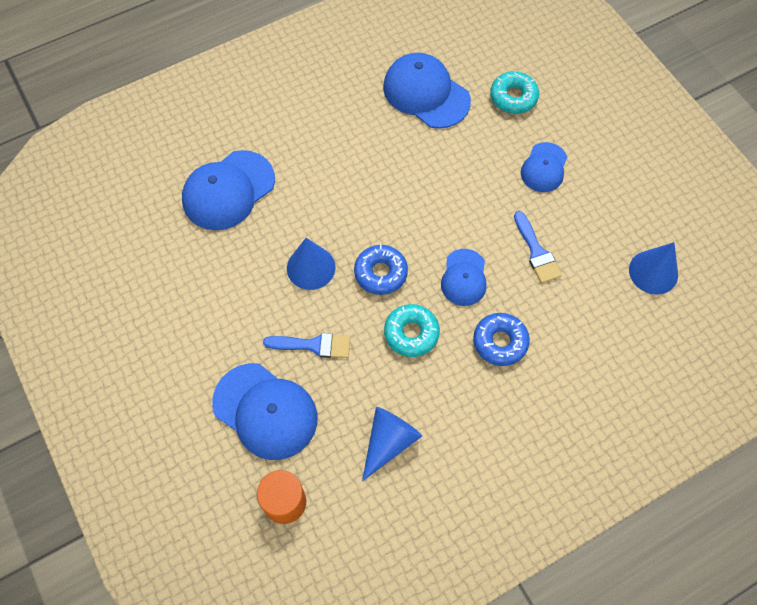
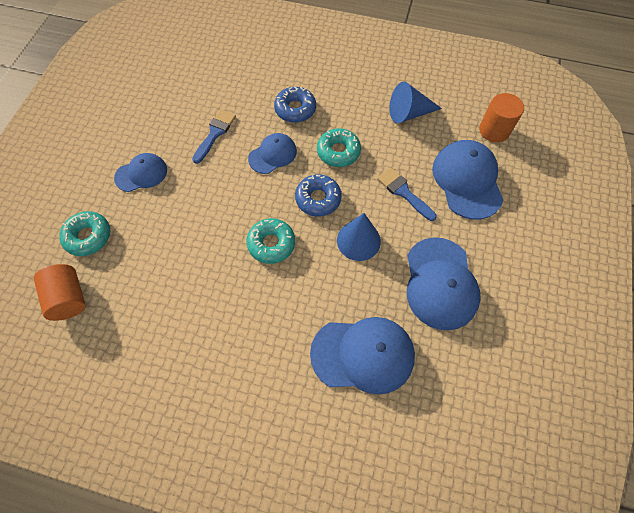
camera: 135 degrees left, 0 degrees up
blue cap [383,53,471,129] -> blue cap moved to [407,237,481,330]
blue cone [629,242,678,295] -> none
none -> orange cylinder [34,264,86,321]
none -> turquoise donut [246,218,295,264]

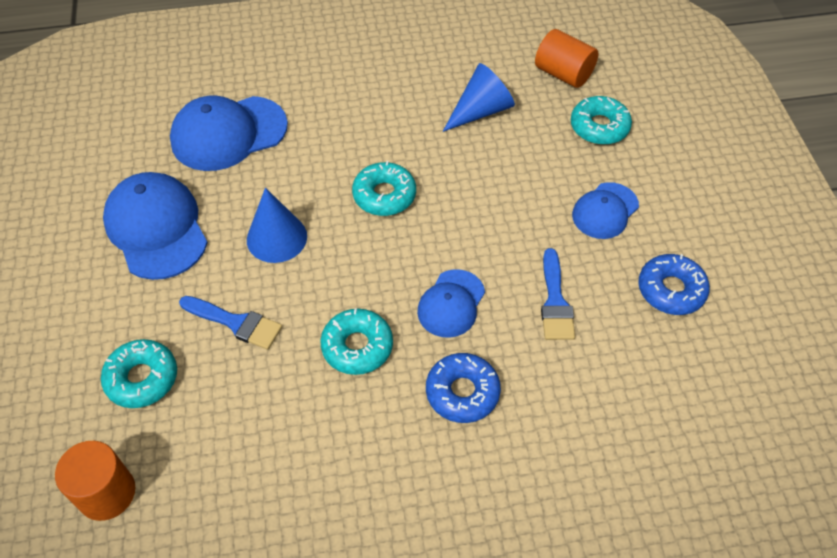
camera: 155 degrees right, 10 degrees down
blue donut [295,174,342,217] -> blue donut moved to [638,254,710,315]
blue cone [390,82,442,123] -> blue cone moved to [443,63,515,132]
blue cap [432,140,504,220] -> turquoise donut [101,339,177,408]

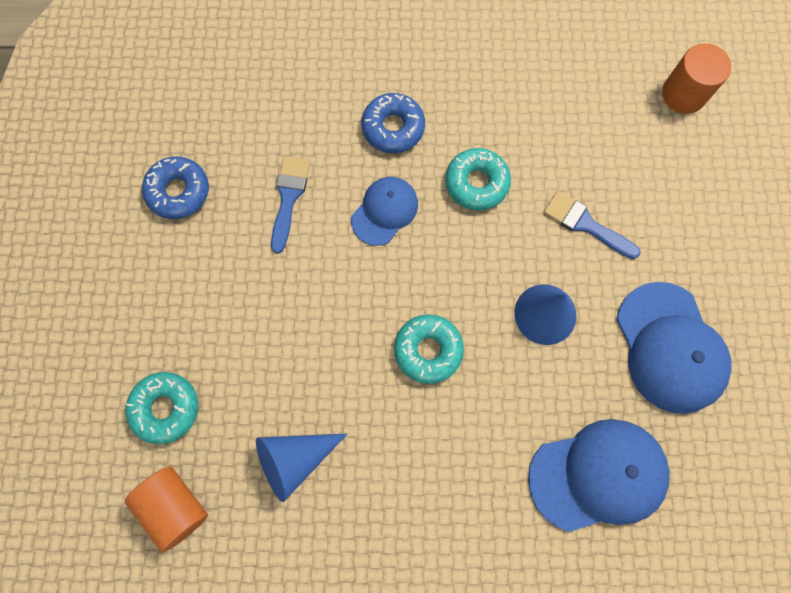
camera: 170 degrees left, 20 degrees up
turquoise donut [101,339,177,408] -> none
blue cap [572,182,639,239] -> none

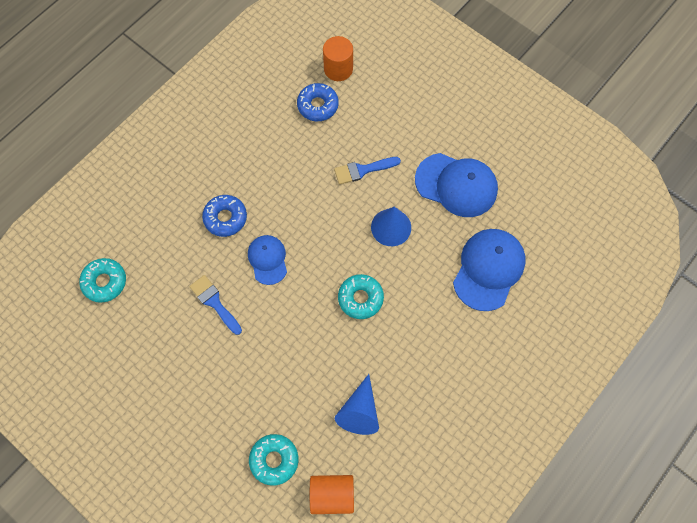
camera: 50 degrees left, 5 degrees down
blue donut [142,157,209,219] -> blue donut moved to [297,83,339,121]
turquoise donut [445,148,511,211] -> turquoise donut moved to [79,258,126,303]

